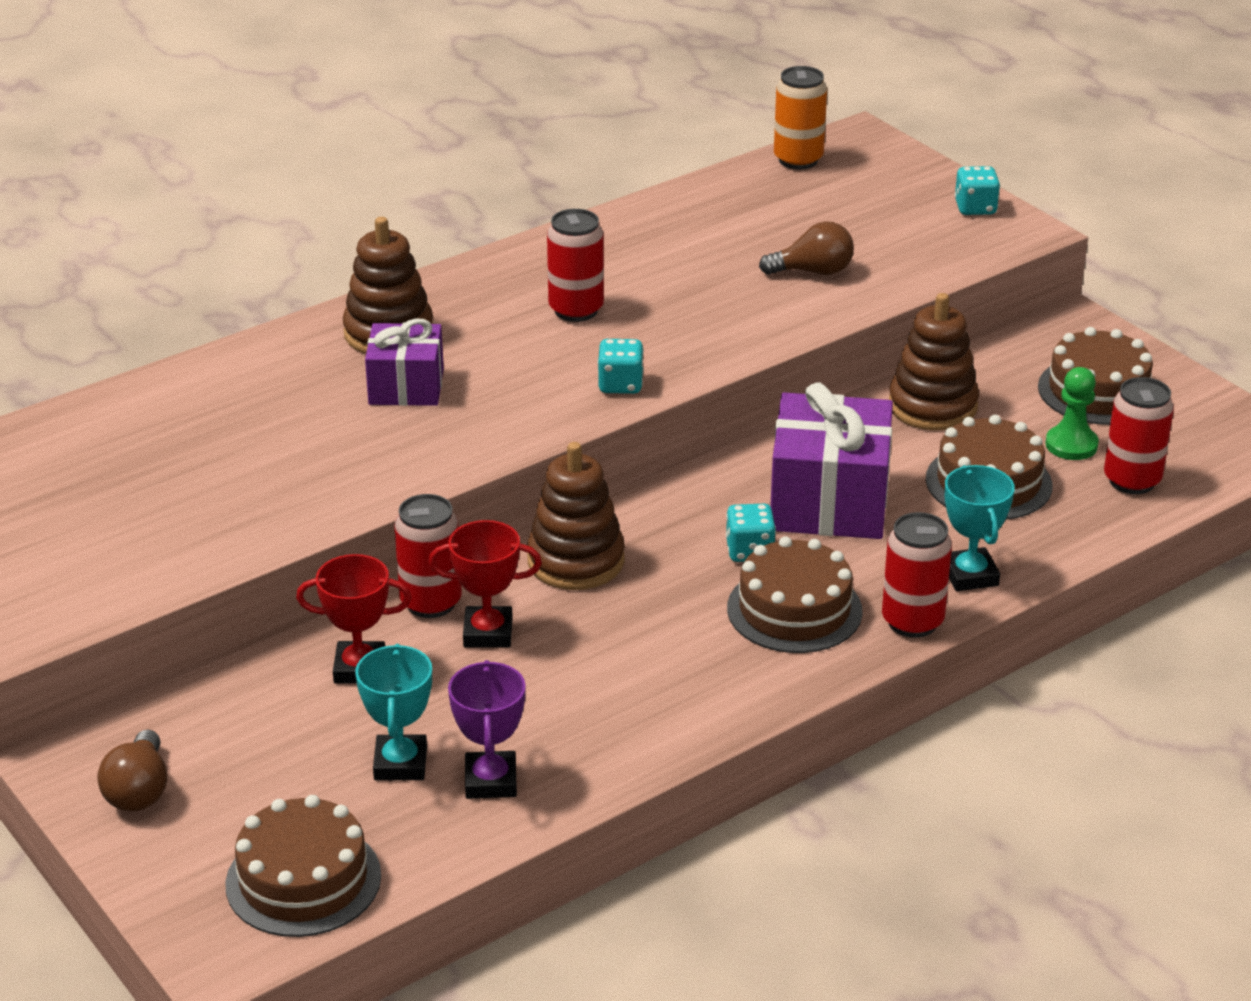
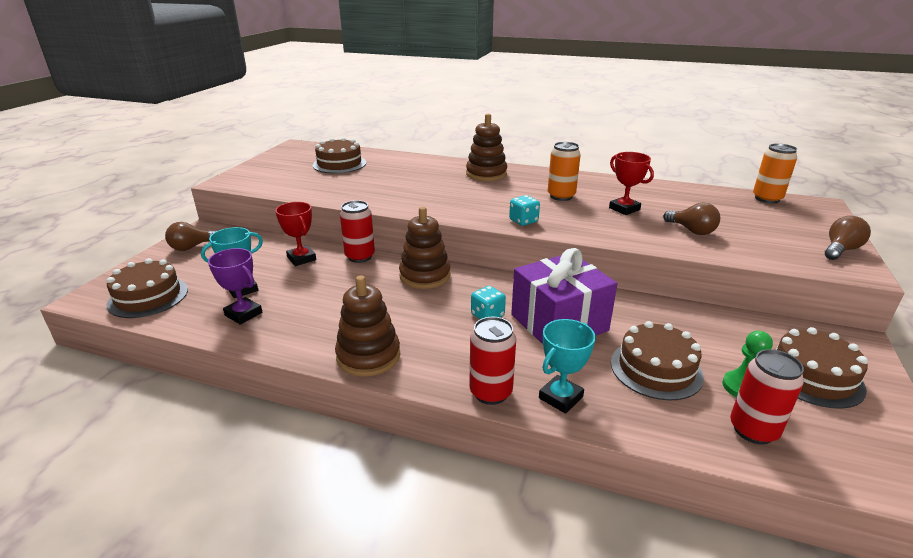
camera: 55 degrees right, 5 degrees down
purple gift [365,318,444,406] -> none
red trophy [429,520,542,648] -> red trophy moved to [609,152,654,215]
purple trophy [448,660,526,799] -> purple trophy turned 75 degrees clockwise [208,248,262,325]
red can [547,209,604,322] -> orange can [548,142,581,201]
brown cake [727,536,863,653] -> brown cake moved to [313,137,366,174]
brown stacking toy [889,293,979,430] -> brown stacking toy moved to [335,276,400,377]
turquoise dice [955,166,1000,215] -> brown light bulb [825,216,871,260]

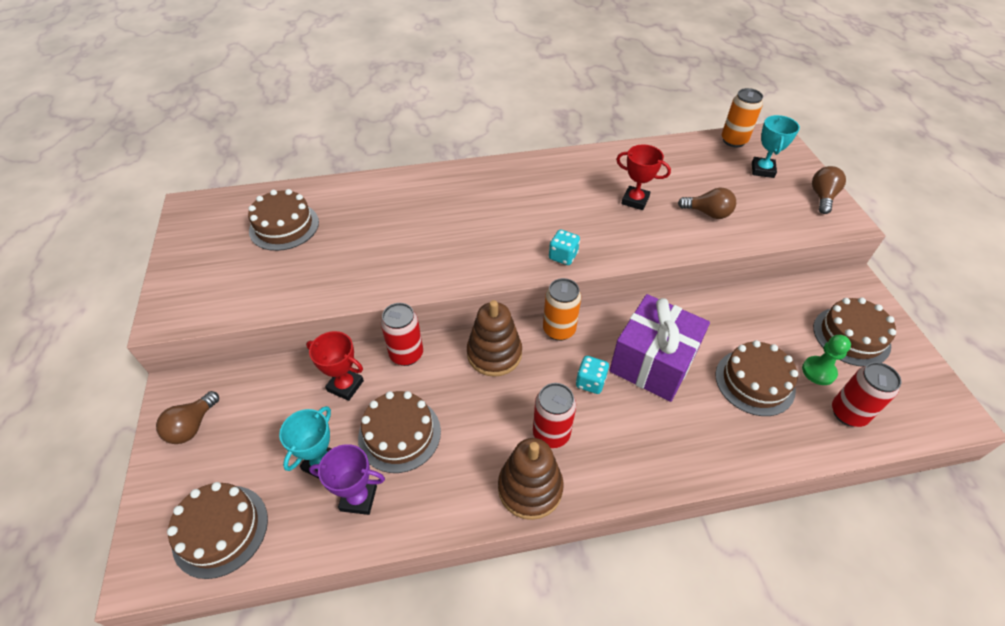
camera: 30 degrees left, 20 degrees up
brown stacking toy [466,114,507,181] -> none
red can [469,317,516,405] -> red can moved to [533,383,576,448]
turquoise trophy [539,319,596,414] -> turquoise trophy moved to [752,115,800,178]
orange can [548,142,581,201] -> orange can moved to [543,278,581,341]
none -> brown cake [358,391,441,473]

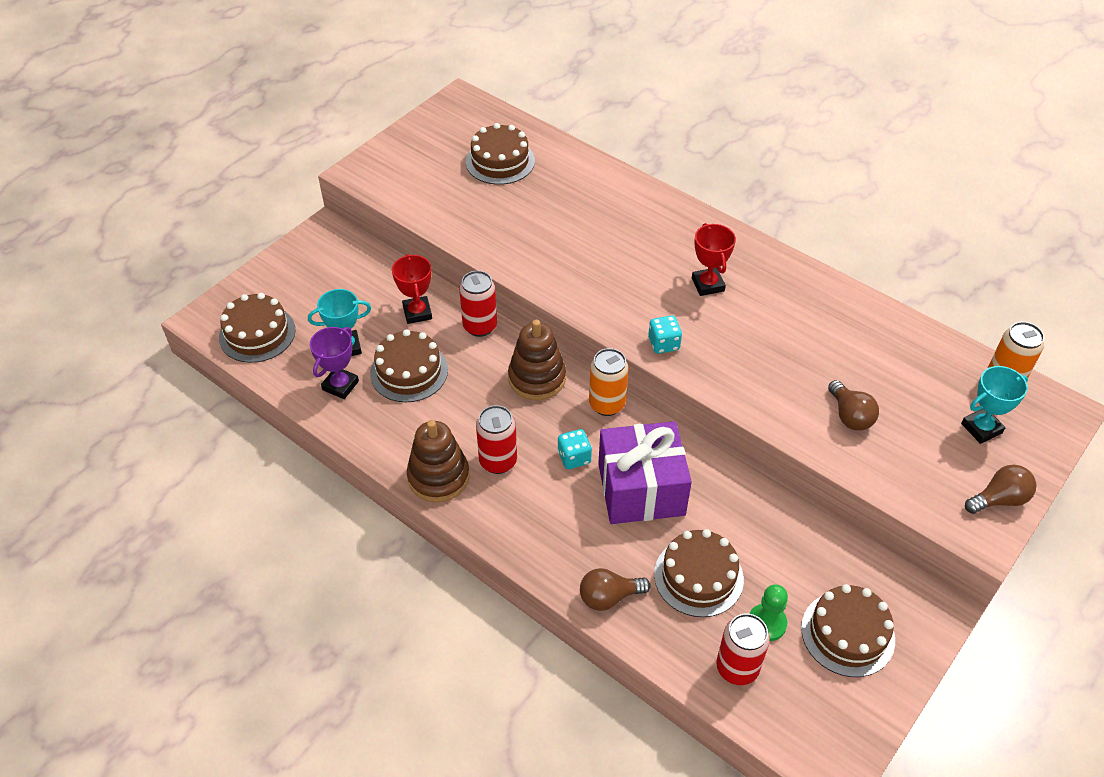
camera: 50 degrees right, 0 degrees up
brown light bulb [156,391,219,444] -> brown light bulb moved to [580,568,651,611]
purple trophy [309,444,385,515] -> purple trophy turned 60 degrees clockwise [310,327,359,399]
red trophy [616,144,671,210] -> red trophy moved to [692,223,736,296]

